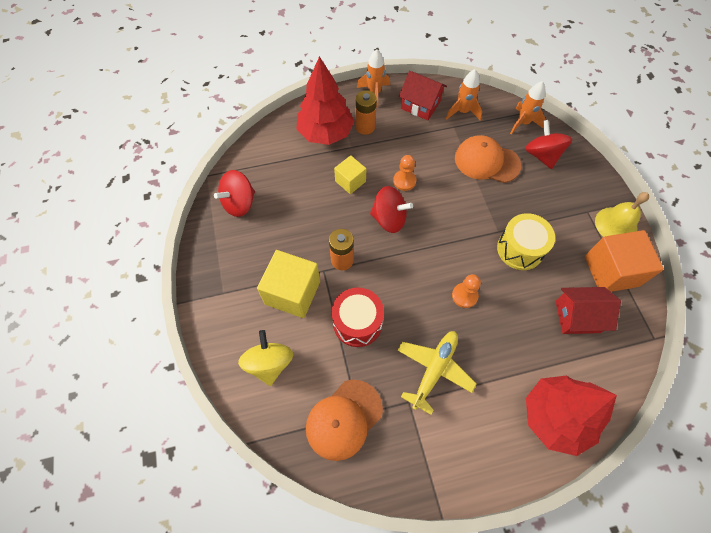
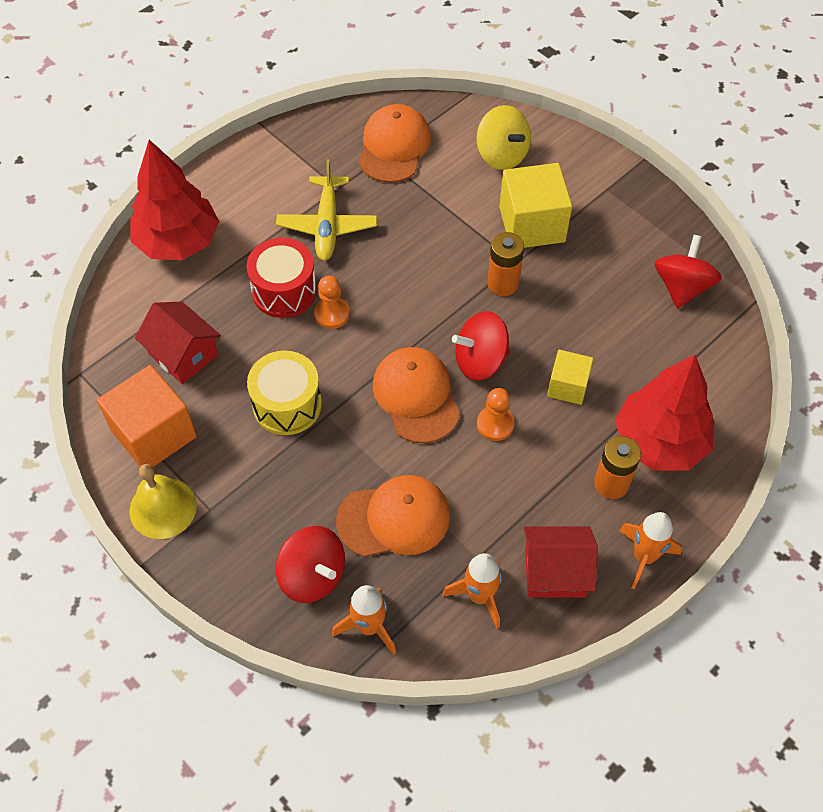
camera: 150 degrees right, 5 degrees down
red drum [332,287,384,347] -> red drum moved to [246,238,317,318]
red house [556,287,621,334] -> red house turned 75 degrees clockwise [135,301,221,384]
none -> orange cap [373,347,460,443]

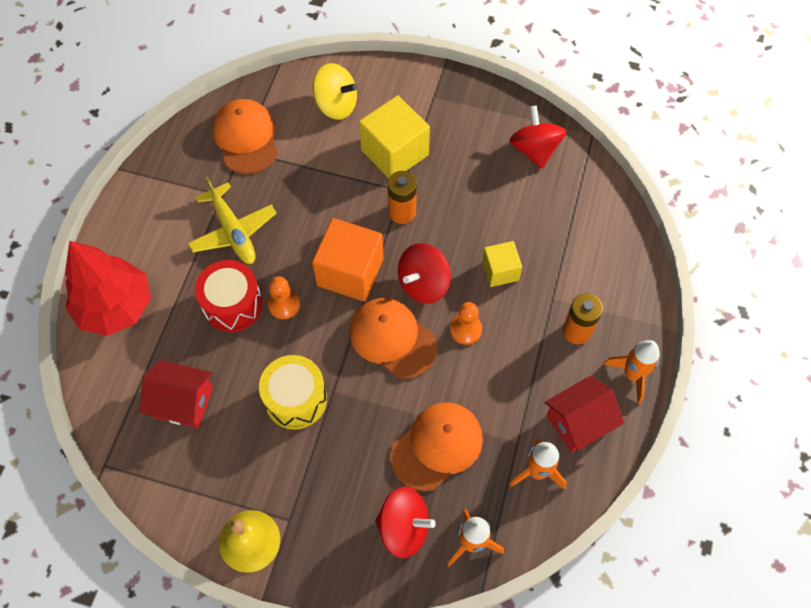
camera: 30 degrees left, 5 degrees up
orange cube [97,365,197,467] -> orange cube moved to [312,218,383,302]
red tree [615,355,714,471] -> none

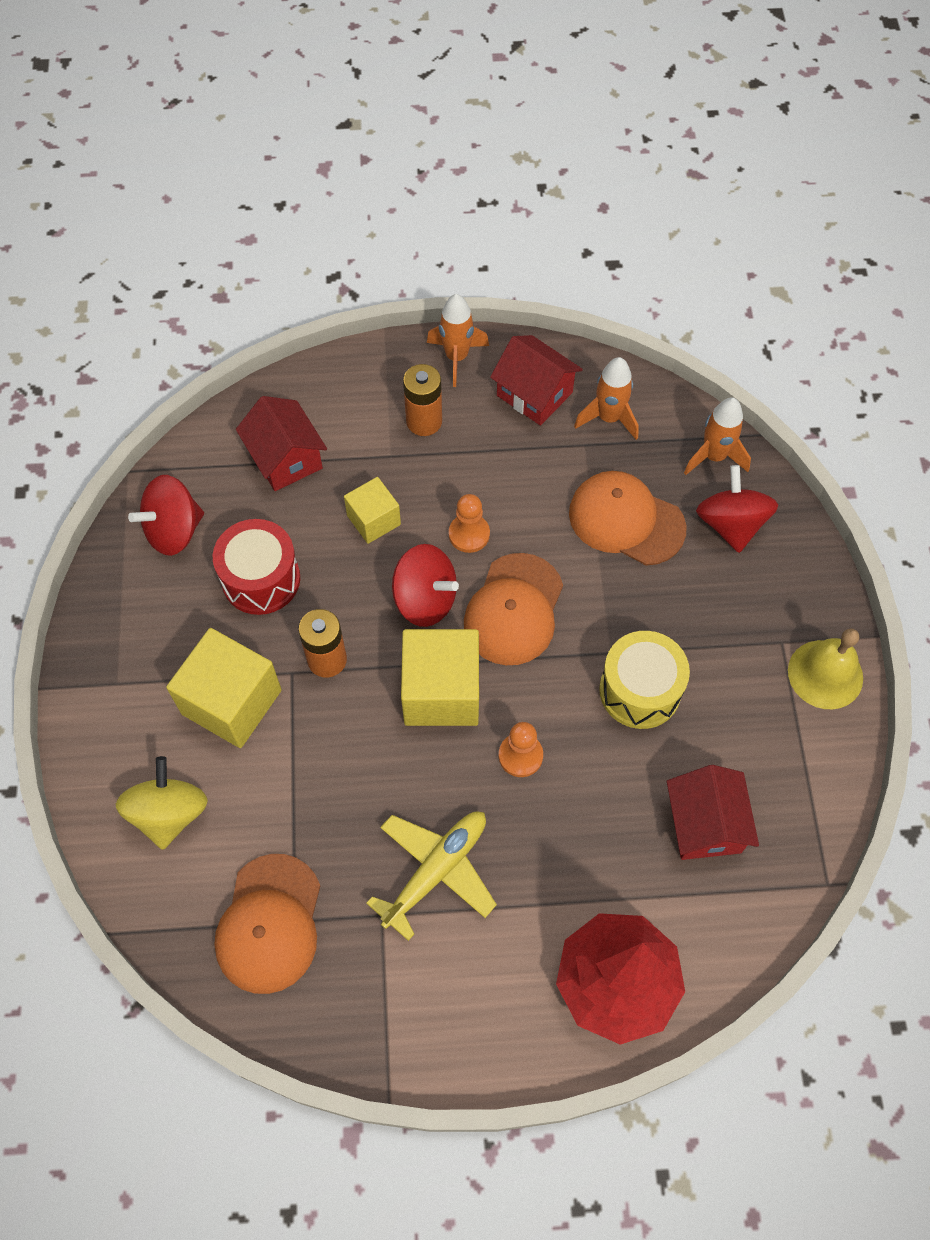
camera: 110 degrees left, 0 degrees up
red drum [195,260,263,332] -> red drum moved to [213,519,300,615]
orange cap [213,99,278,174] -> orange cap turned 45 degrees counterclockwise [214,854,320,994]
orange cube [312,218,383,302] -> yellow cube [401,629,479,726]
none -> red house [236,396,327,491]

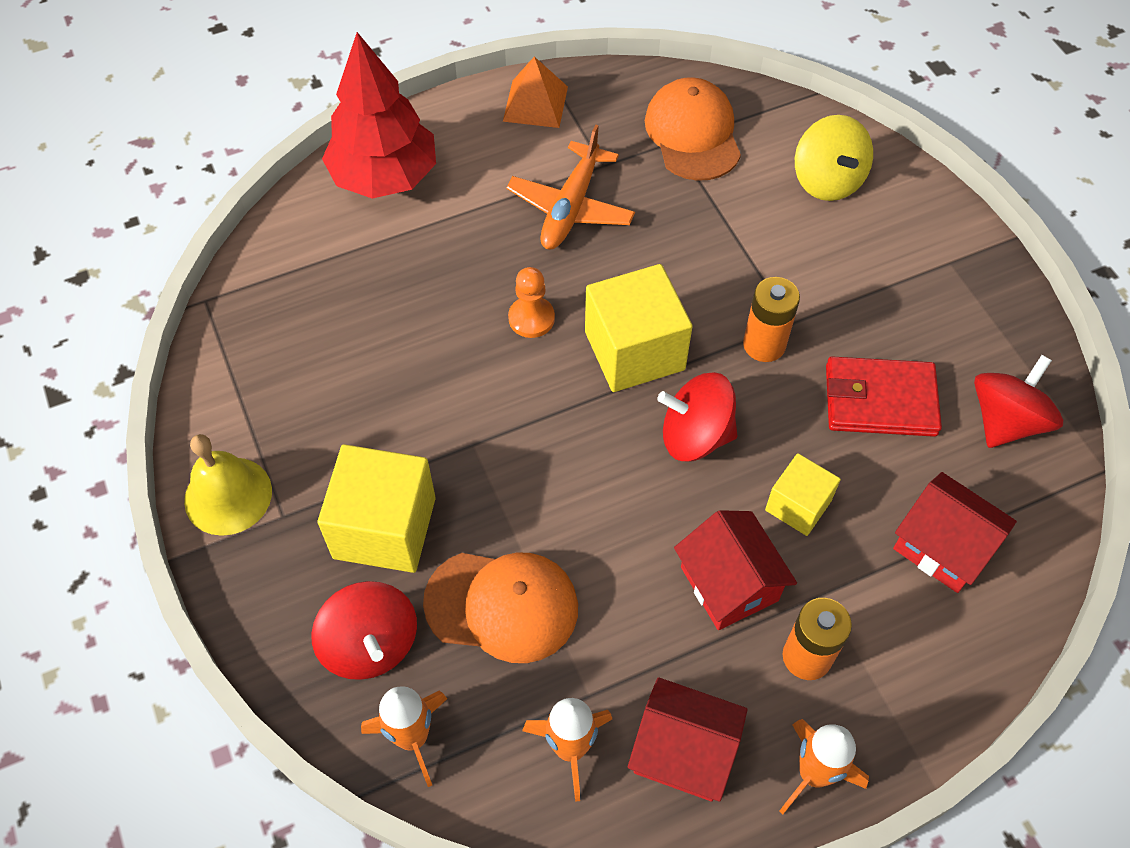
camera: 160 degrees right, 5 degrees down
yellow cube [166,628,282,748] -> yellow cube moved to [318,444,436,573]
red drum [213,519,300,615] -> red wallet [826,356,942,437]
yellow plane [366,812,497,941] -> orange plane [506,125,635,250]
orange pawn [449,494,490,553] -> none
orange cap [464,553,563,665] -> none
yellow drum [599,631,690,729] -> none
red house [667,765,759,860] -> red house moved to [674,510,797,630]
none -> orange pyramid [503,56,568,128]

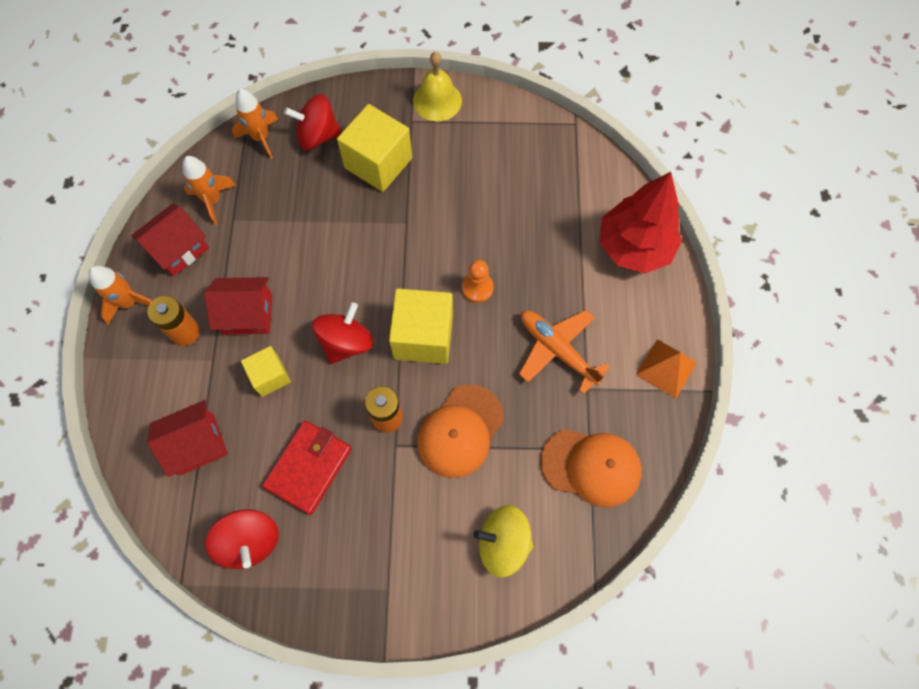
camera: 115 degrees right, 10 degrees up
orange cap [423,552,578,663] -> orange cap moved to [417,384,504,478]

